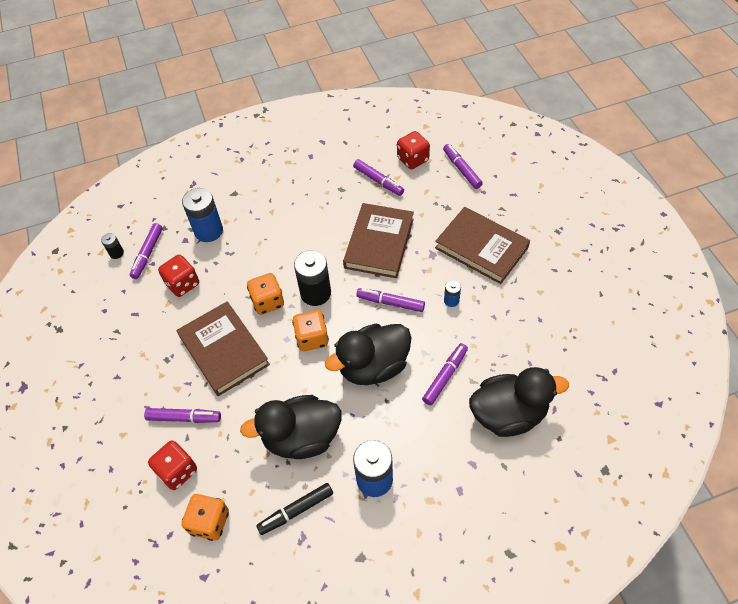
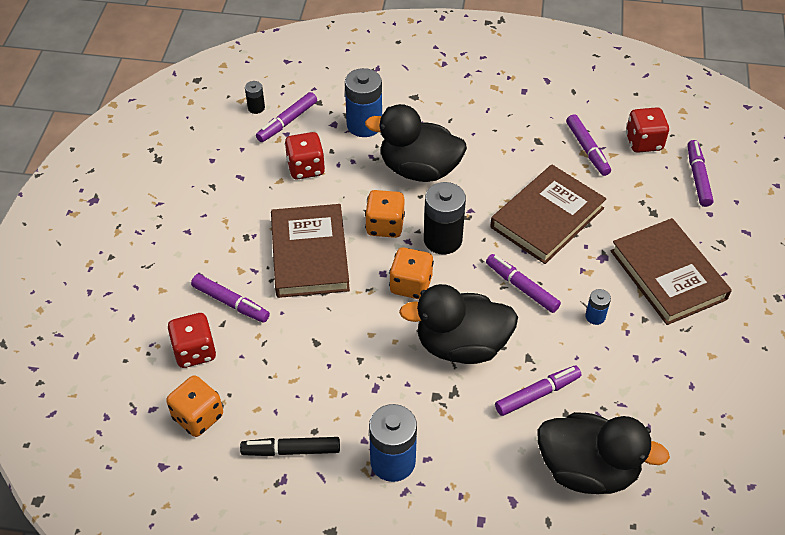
camera: 25 degrees right, 5 degrees down
black duck [240,395,342,459] -> black duck moved to [365,104,467,182]

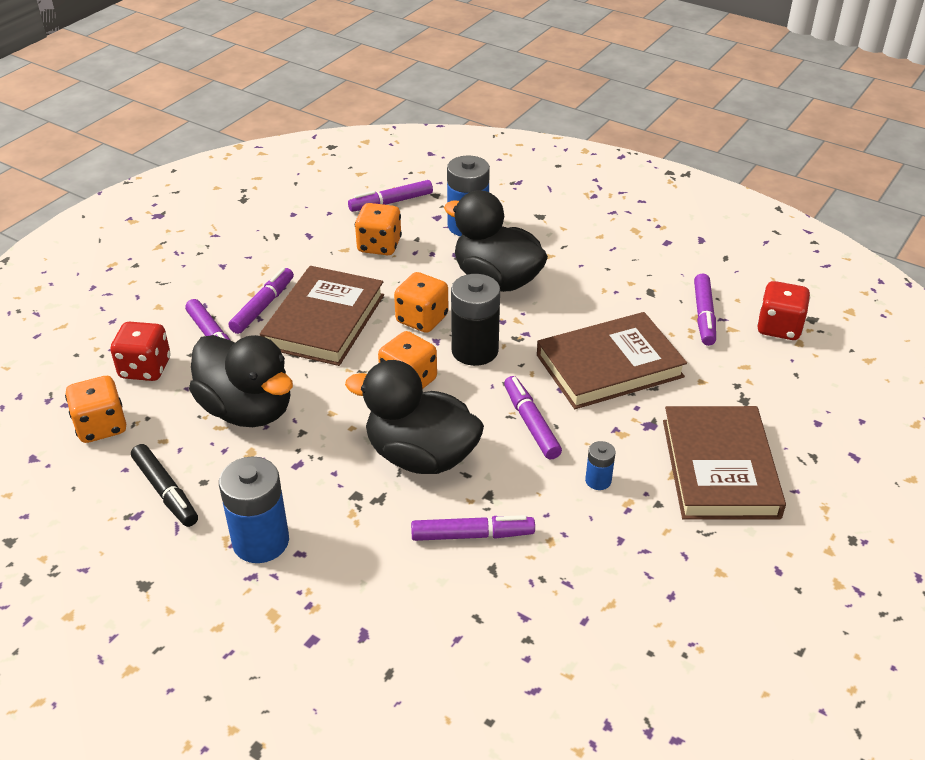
camera: 25 degrees right, 10 degrees down
black marker [240,437,340,456] -> black marker turned 150 degrees counterclockwise [131,444,198,527]
black battery [245,81,265,114] -> none
red dice [285,132,325,179] -> orange dice [355,203,402,255]
black duck [538,412,670,494] -> black duck moved to [189,335,293,427]
purple marker [687,140,713,207] -> purple marker moved to [228,268,294,334]

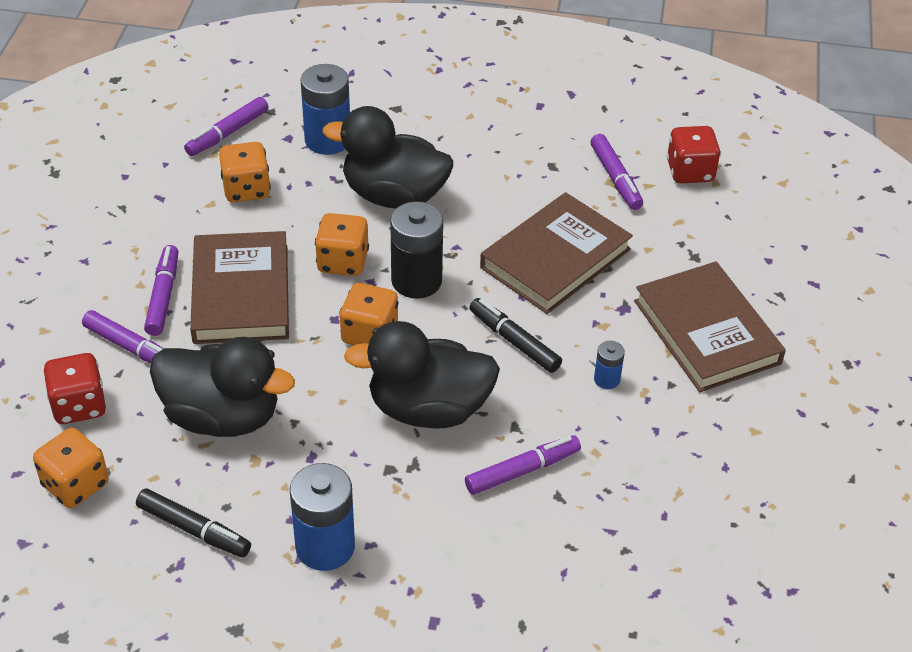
camera: 25 degrees left, 5 degrees up
purple marker [504,376,562,460] -> black marker [469,298,562,373]

